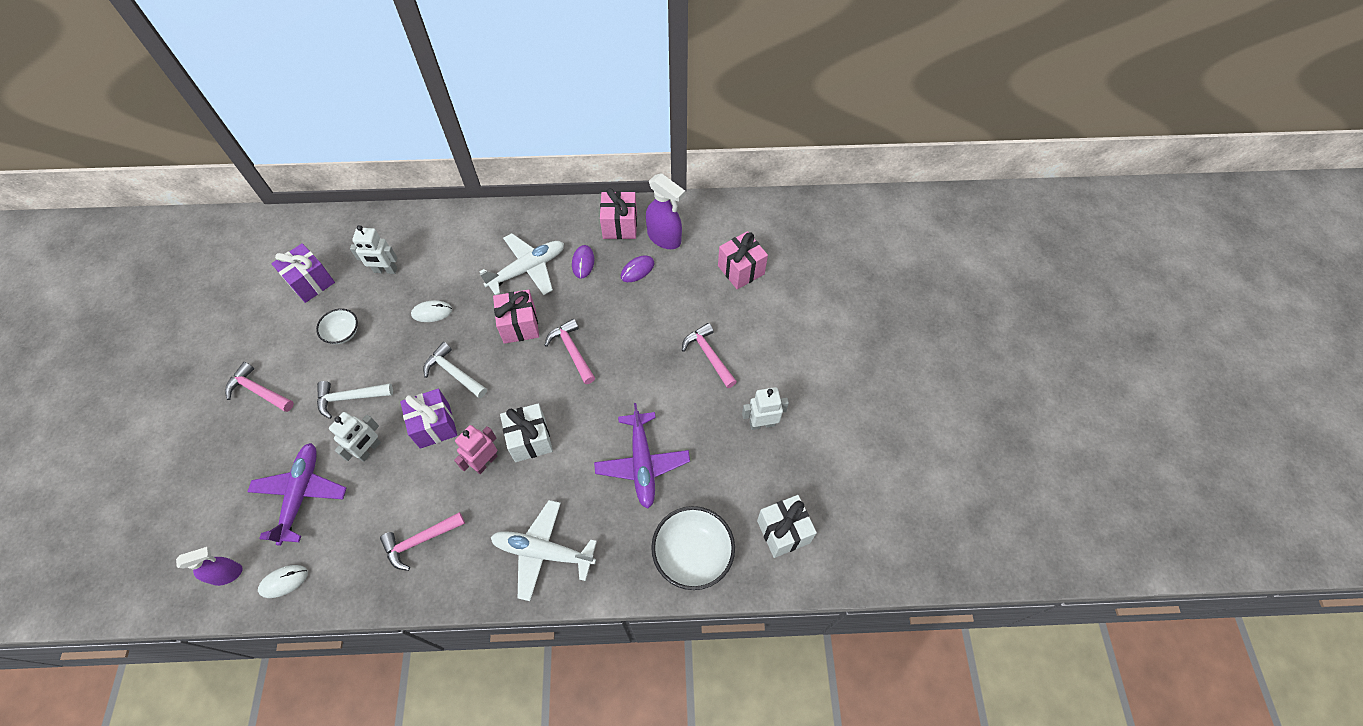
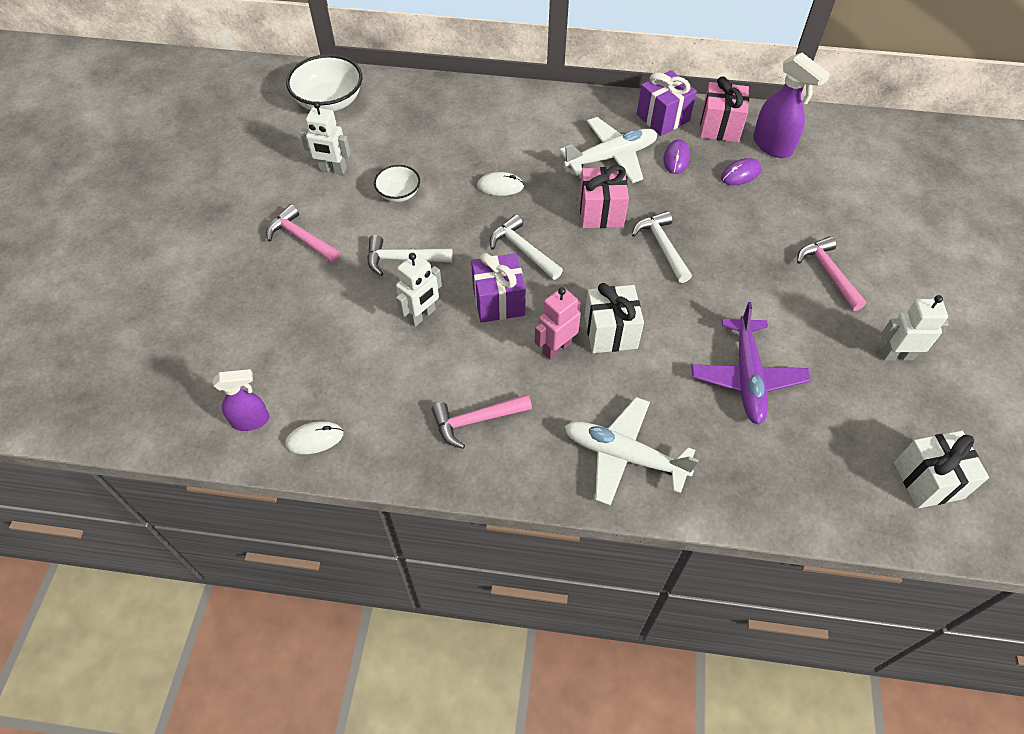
camera: 10 degrees right, 5 degrees down
purple plane [247,443,346,546] -> none
purple gift [271,243,335,303] -> purple gift moved to [637,70,697,136]
white robot [350,225,397,274] -> white robot moved to [300,102,351,175]
pink hammer [545,319,595,384] -> white hammer [632,211,692,283]
white bowl [651,506,735,590] -> white bowl moved to [286,54,362,112]
pink gift [718,231,768,289] -> none

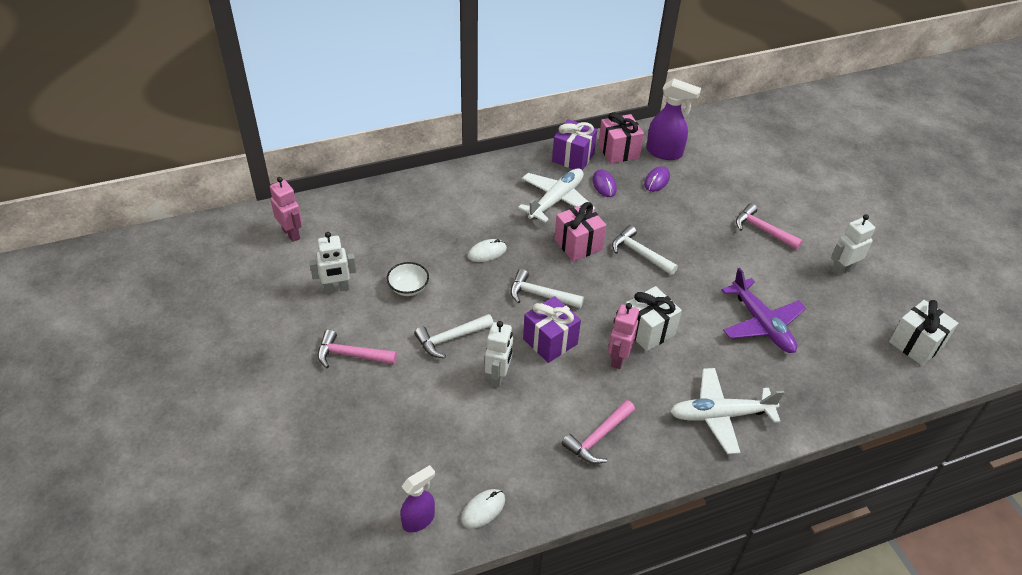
camera: 30 degrees left, 10 degrees down
white bowl [286,54,362,112] -> pink robot [270,177,302,242]

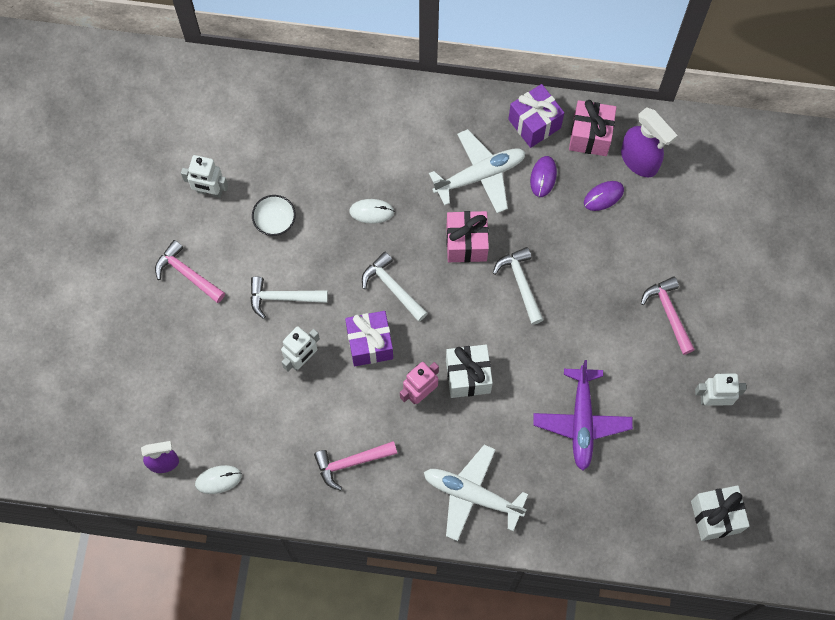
camera: 30 degrees right, 25 degrees up
pink robot [270,177,302,242] -> none

